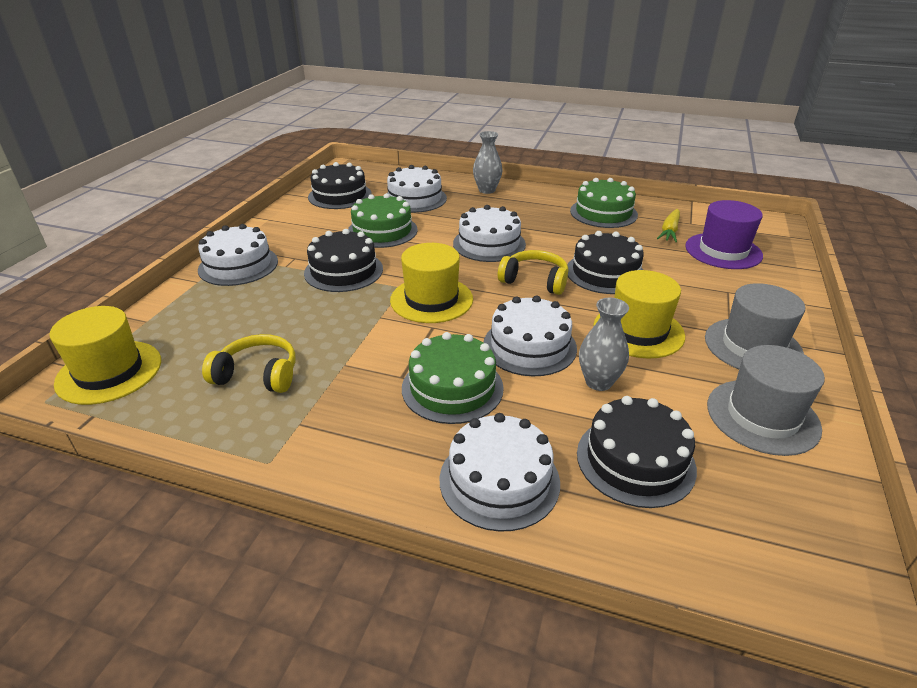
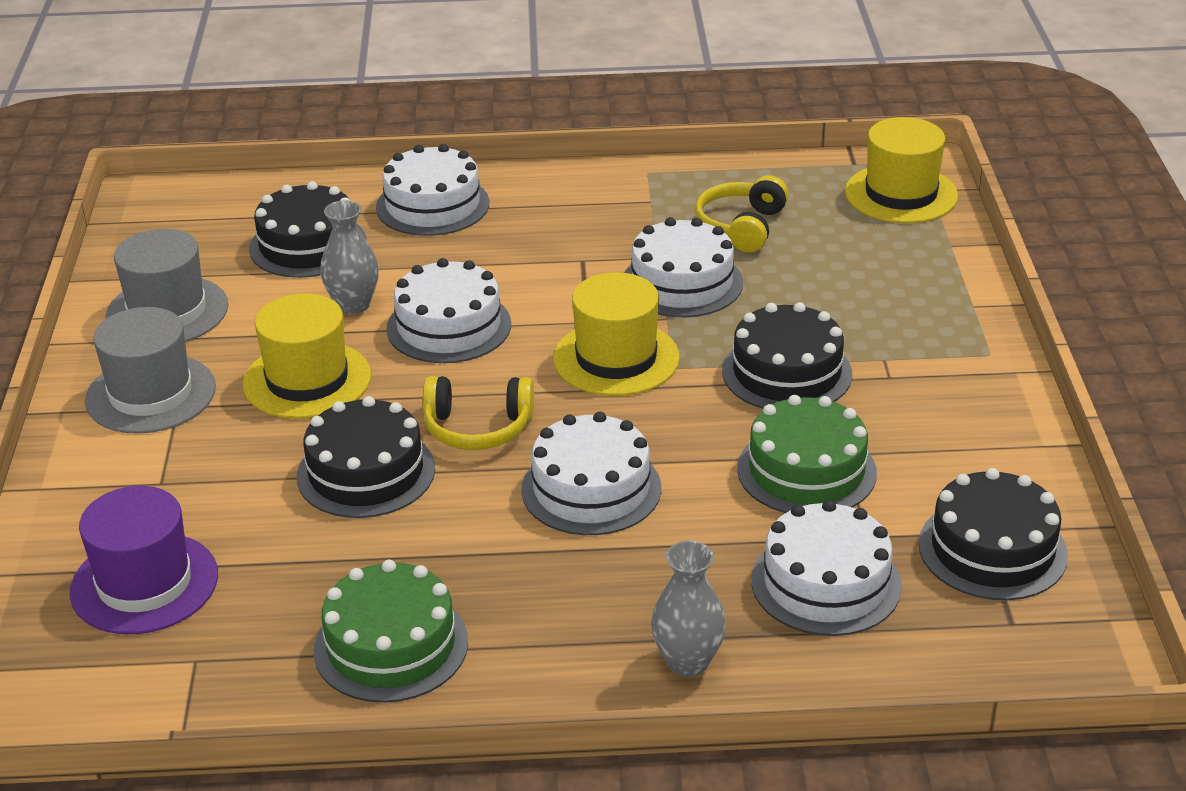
camera: 160 degrees right, 0 degrees up
white cake [198,224,278,286] -> white cake moved to [624,217,743,317]
yellow headphones [202,334,296,393] -> yellow headphones turned 120 degrees clockwise [695,175,789,253]
green cake [402,332,504,424] -> none
yellow carrot [657,209,680,242] -> none

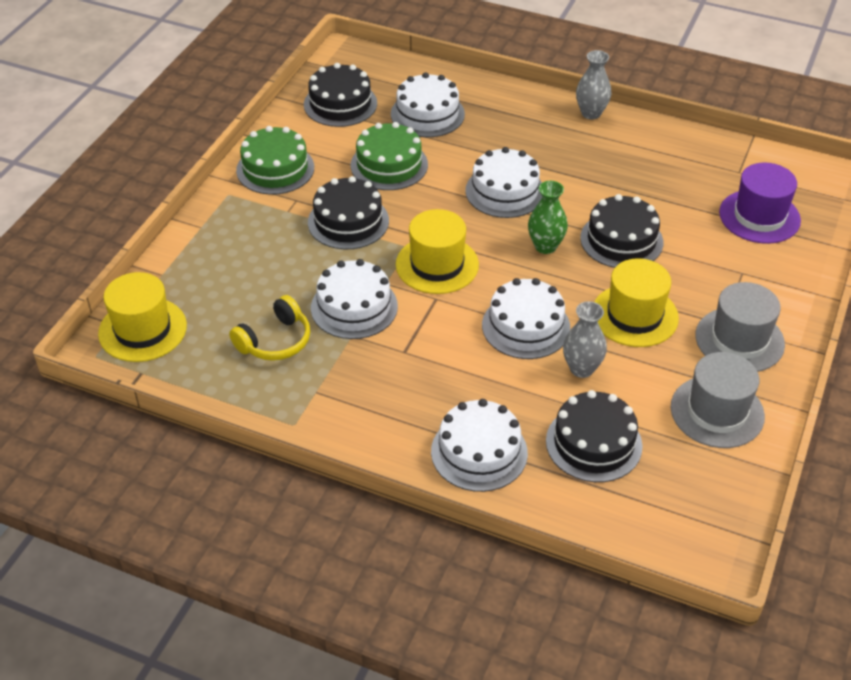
camera: 155 degrees left, 10 degrees up
green cake [314,560,468,703] -> green cake moved to [236,126,314,195]
yellow headphones [423,376,534,450] -> green vase [528,181,568,254]
grey vase [651,541,726,677] -> grey vase moved to [576,50,611,119]

